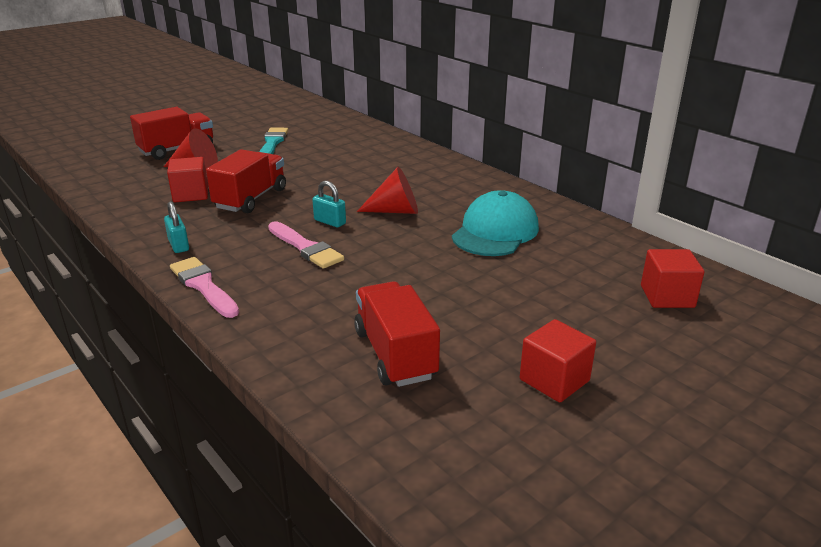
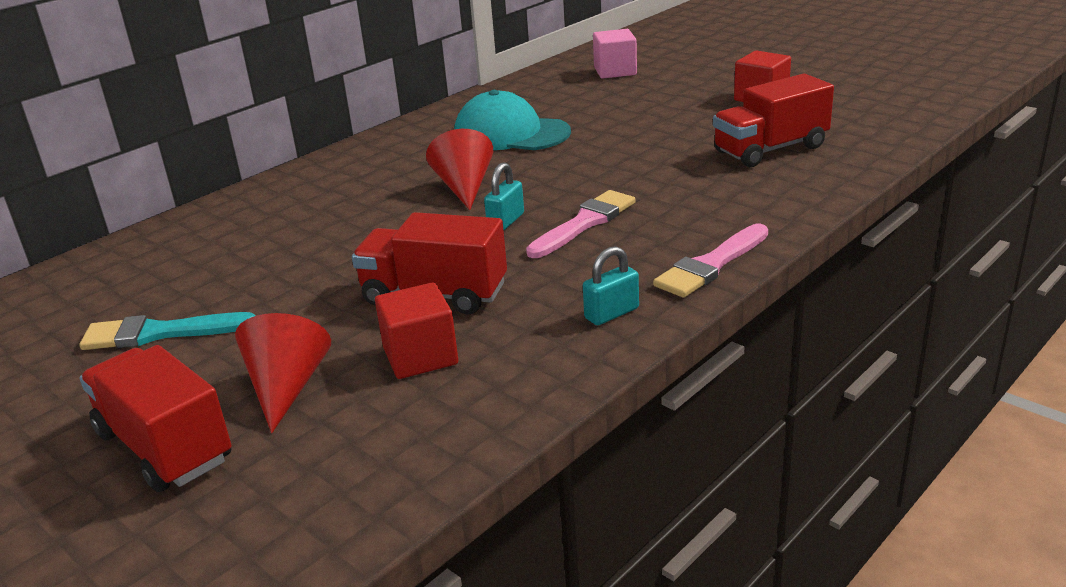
camera: 95 degrees left, 0 degrees up
red cube [641,249,704,308] -> pink cube [593,29,637,79]

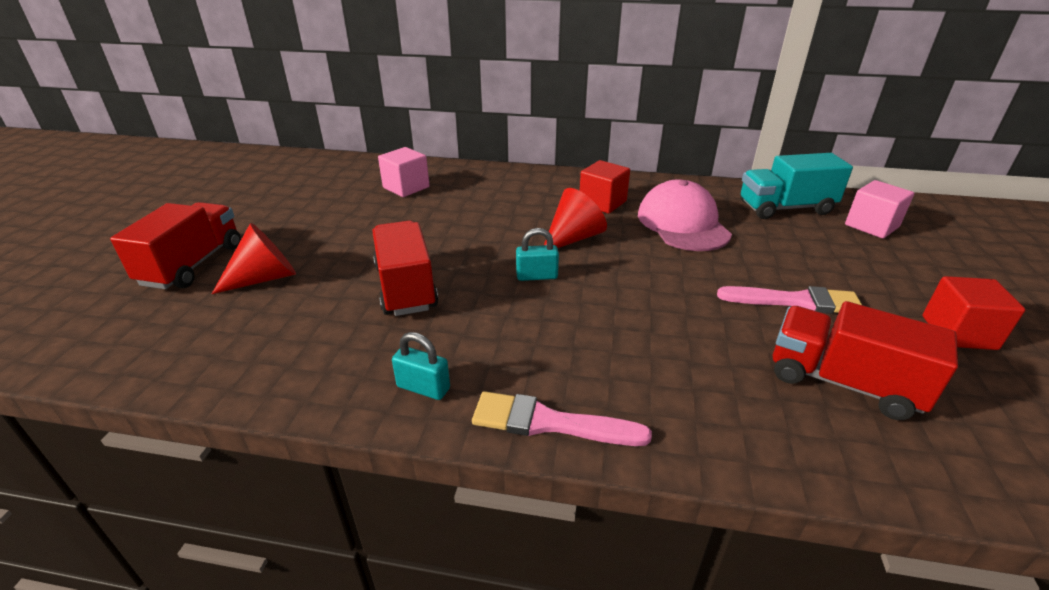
camera: 55 degrees right, 5 degrees up
turquoise brush [80,312,256,350] -> none
red cube [375,282,458,379] -> red cube moved to [580,160,630,214]
turquoise cap [454,90,571,150] -> pink cap [638,179,732,251]
pink brush [526,190,636,258] -> pink brush moved to [717,286,862,314]
none -> pink cube [378,147,430,197]
none -> turquoise truck [740,153,853,219]

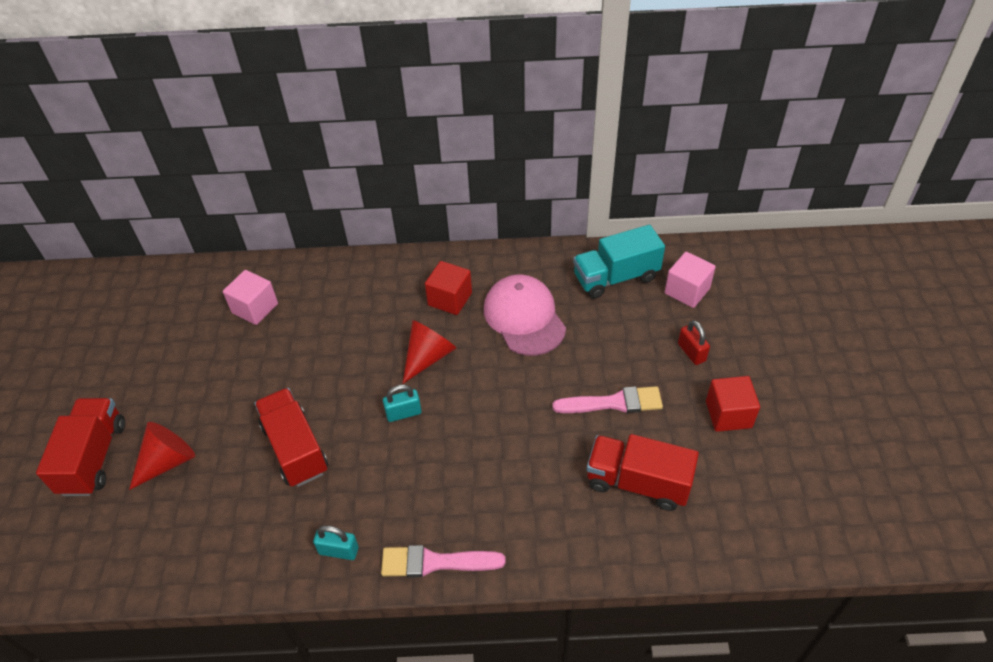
camera: 10 degrees left, 15 degrees up
none -> red padlock [678,320,710,365]

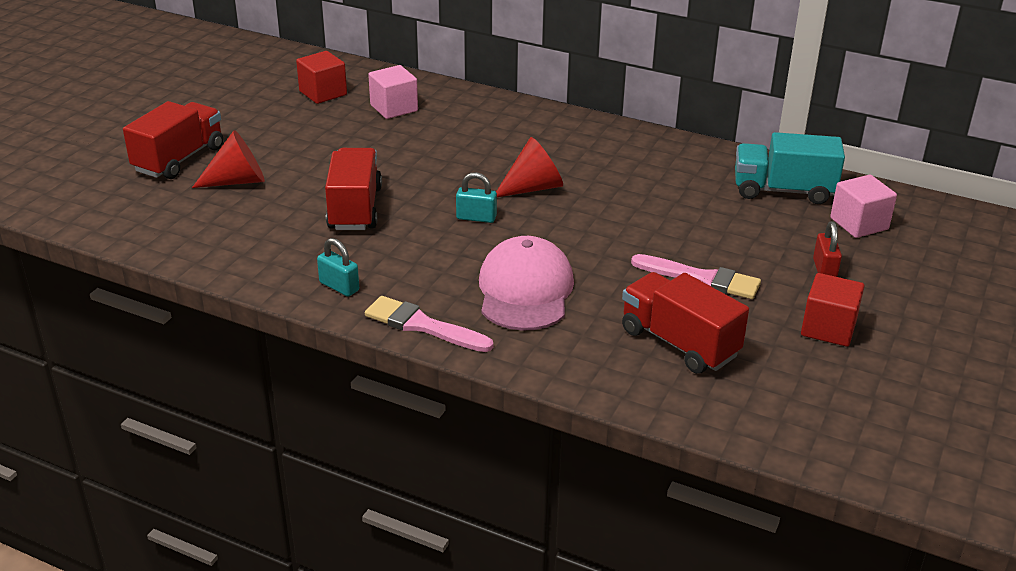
camera: 25 degrees right, 15 degrees down
red cube [425,261,472,315] -> red cube moved to [296,51,347,104]
pink cap [484,274,566,356] -> pink cap moved to [479,236,574,331]

